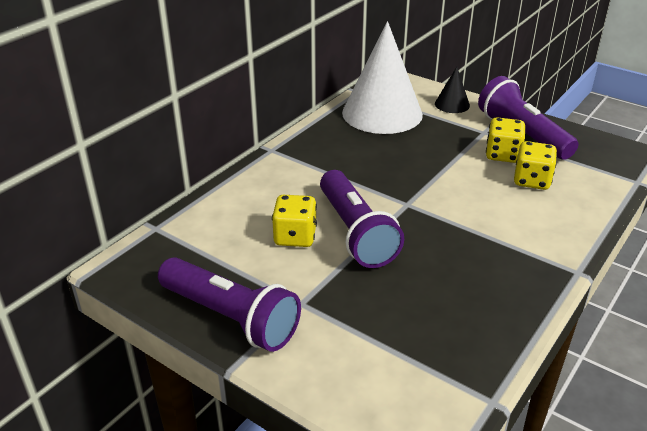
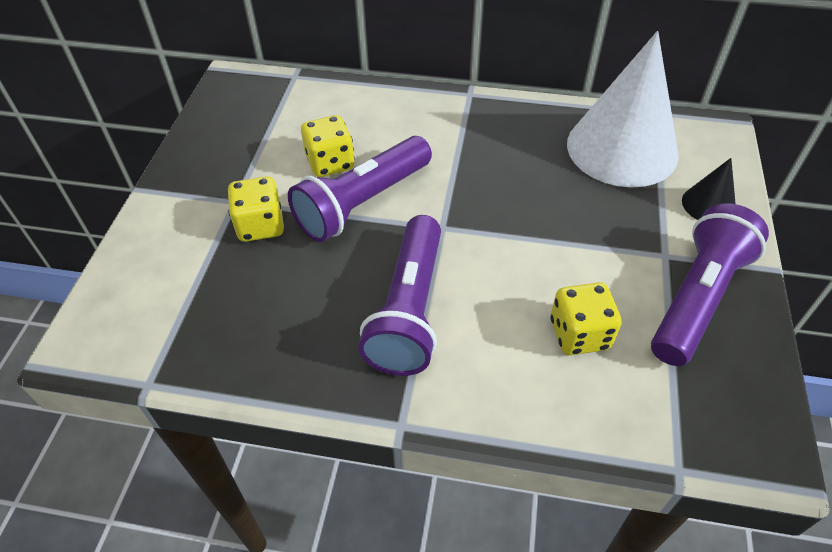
camera: 65 degrees right, 15 degrees up
purple flashlight [158,257,301,352] -> purple flashlight moved to [358,215,441,376]
yellow dice [486,117,526,163] -> yellow dice moved to [227,177,284,242]

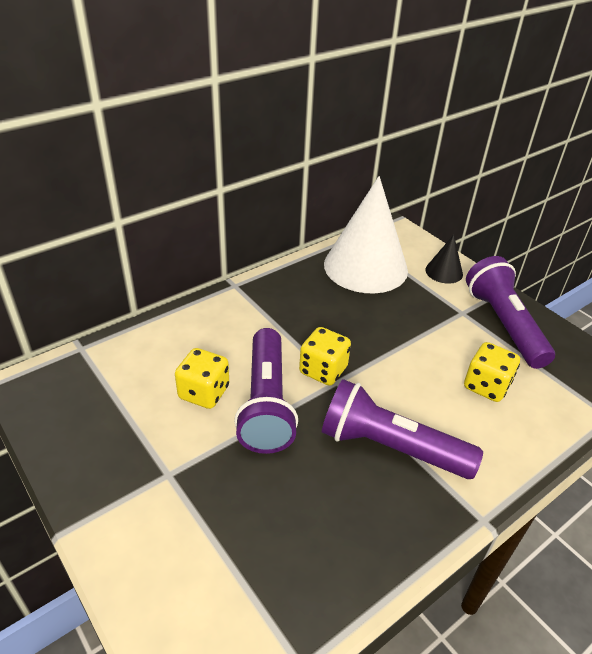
camera: 50 degrees left, 10 degrees down
yellow dice [227,177,284,242] -> yellow dice moved to [299,327,351,386]
purple flashlight [358,215,441,376] -> purple flashlight turned 150 degrees clockwise [322,379,483,479]

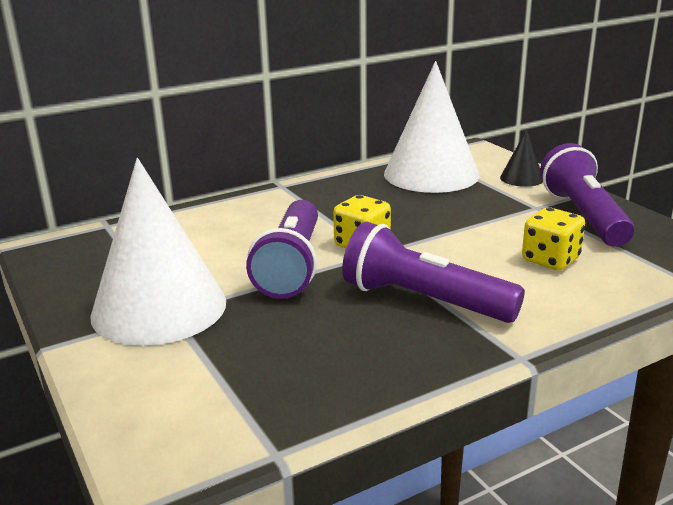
camera: 10 degrees right, 15 degrees down
yellow dice [175,348,229,409] -> none
none -> white cone [90,158,226,346]

